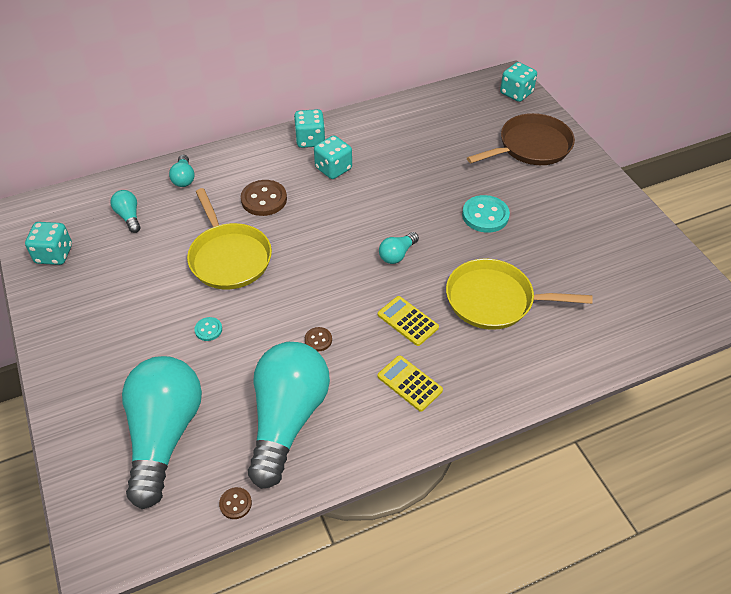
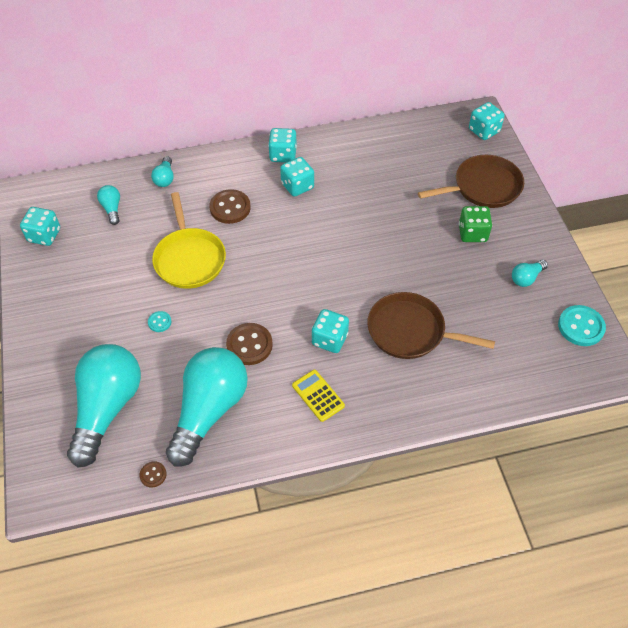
camera: 10 degrees right, 5 degrees up
brown button [305,327,332,351] -> brown button [226,323,273,365], size x1.94
yellow calculator [378,296,439,346] -> turquoise dice [312,309,349,353]
turquoise light bulb [379,232,419,264] -> turquoise light bulb moved to [512,260,548,287]
yellow pan [446,258,593,330] -> brown pan [367,292,495,359]
turquoise button [462,195,510,233] -> turquoise button moved to [558,305,606,346]
none -> green dice [459,206,492,242]

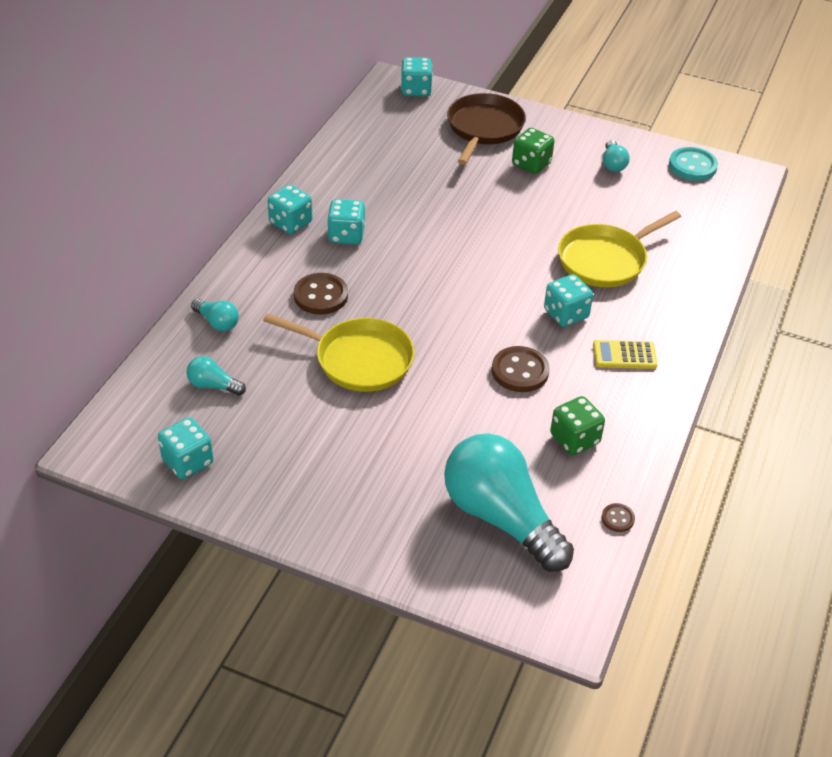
camera: 55 degrees left, 10 degrees down
turquoise button [148,311,172,332] -> none
turquoise light bulb [166,347,248,467] -> green dice [550,396,605,455]
brown pan [367,292,495,359] -> yellow pan [558,211,681,287]

